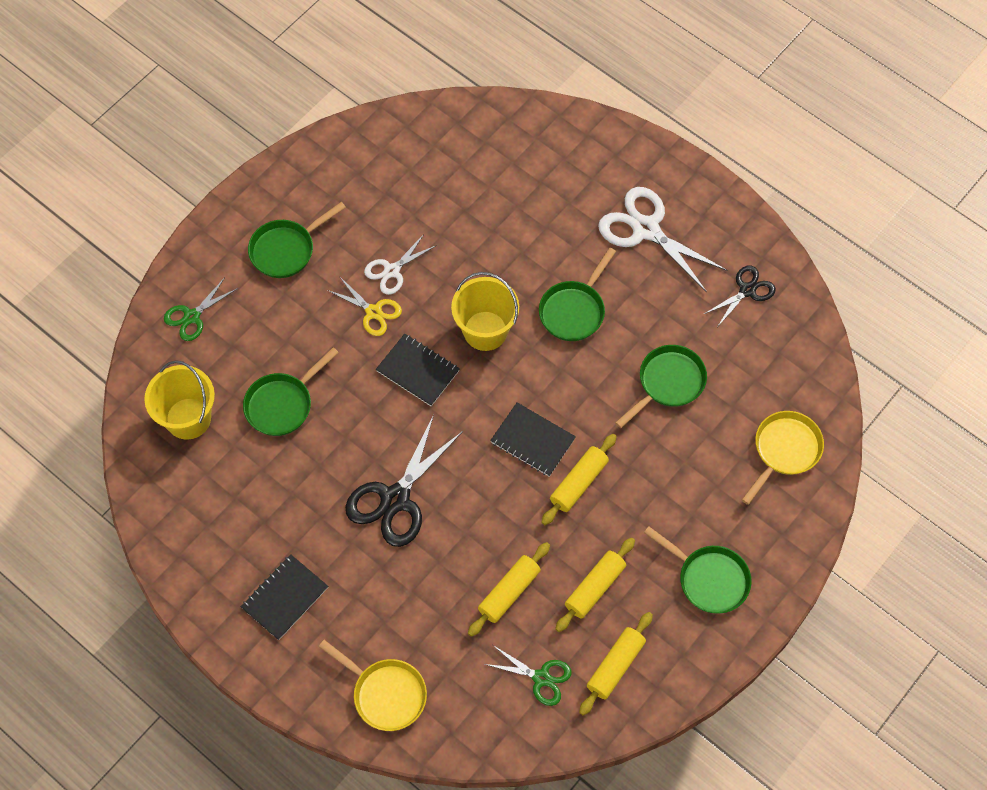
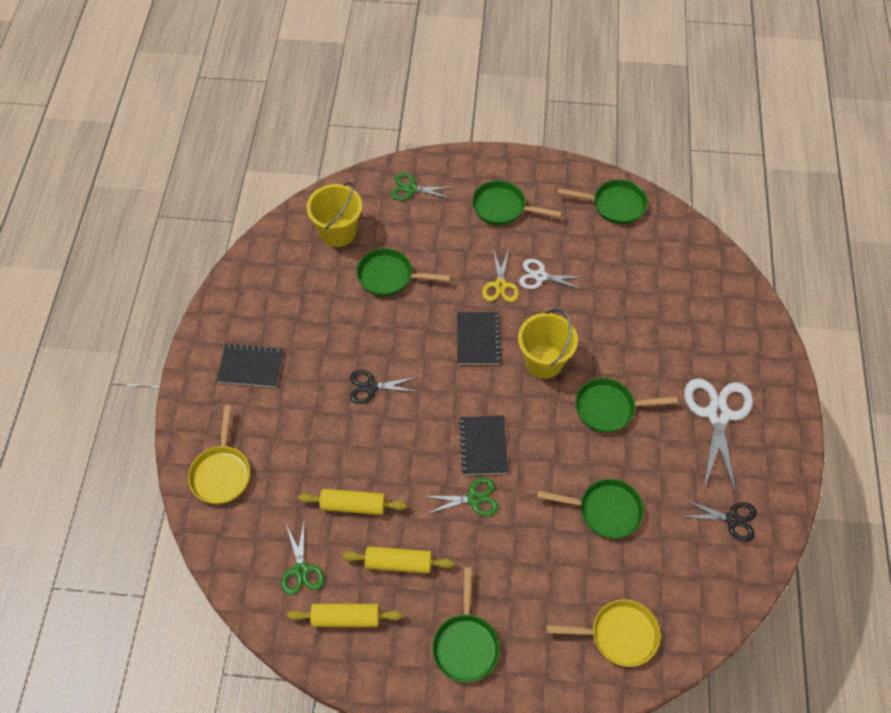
camera: 55 degrees right, 5 degrees down
black scissors [345,415,463,547] -> black scissors [350,370,418,404], size x0.57
yellow rolling pin [541,434,617,525] -> green scissors [424,478,499,516]
none -> green pan [557,179,648,224]

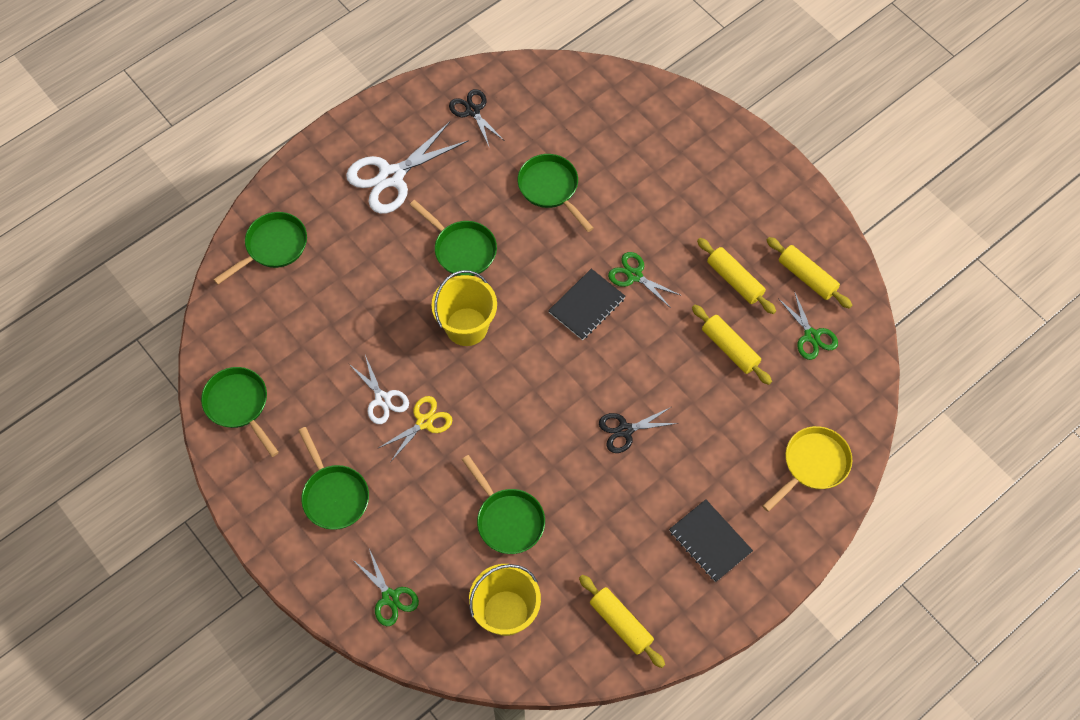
camera: 135 degrees left, 5 degrees up
green scissors [281,523,324,595] -> green scissors turned 120 degrees clockwise [778,291,838,360]
black scissors [350,370,418,404] -> black scissors turned 120 degrees clockwise [599,407,679,453]
green pan [432,567,500,683] -> green pan moved to [213,212,307,284]
black notebook [457,312,502,365] -> none
yellow pan [546,600,660,667] -> none
none -> yellow rolling pin [579,575,665,668]

